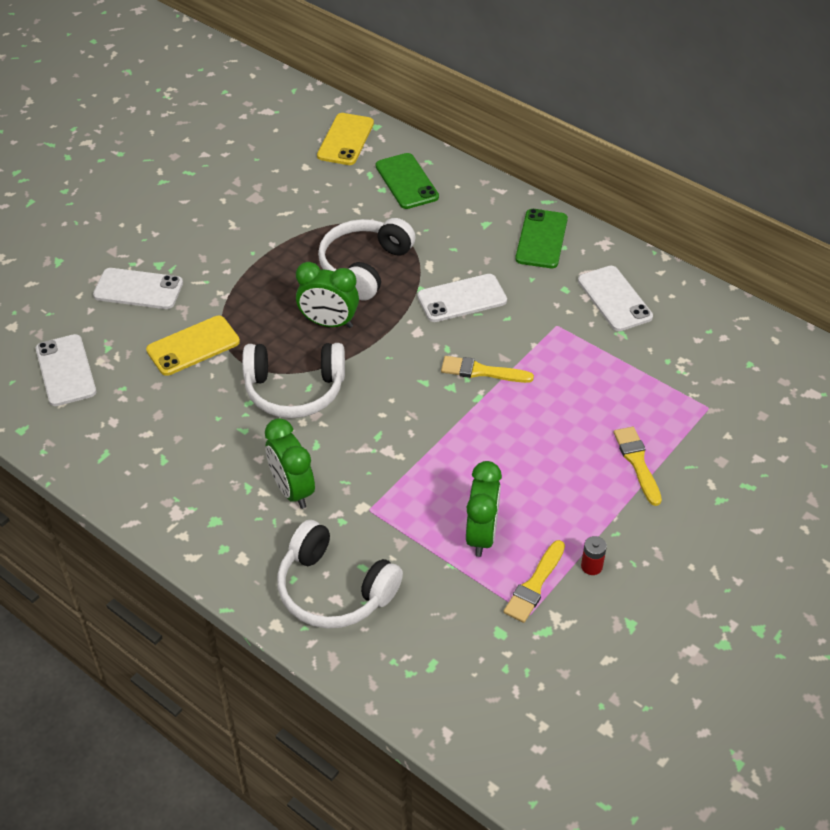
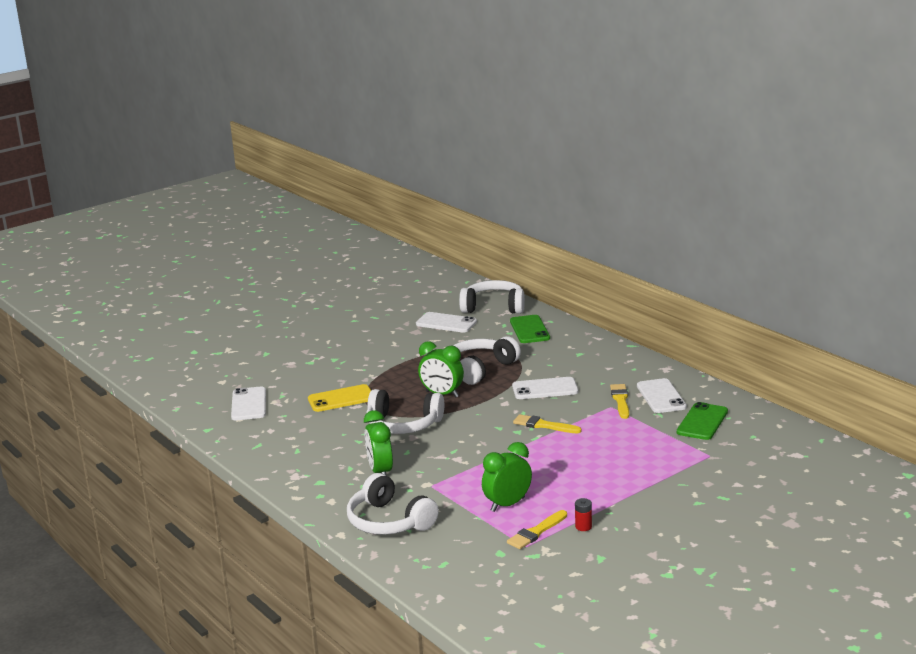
camera: 15 degrees right, 25 degrees down
white phone [93,268,183,309] -> white phone moved to [416,312,477,333]
yellow phone [317,113,374,165] -> white headphones [459,280,525,314]
green clock [466,461,502,557] -> green clock turned 150 degrees counterclockwise [482,442,532,512]
green phone [515,209,568,268] -> green phone moved to [677,402,728,440]
yellow brush [614,427,662,506] -> yellow brush moved to [610,384,629,419]

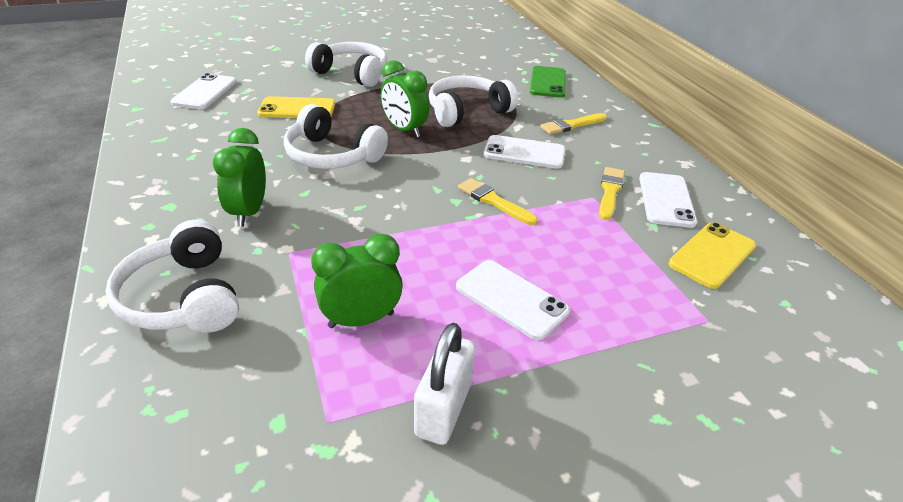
camera: 15 degrees right, 15 degrees up
white phone [416,312,477,333] -> white phone moved to [456,260,570,340]
white headphones [459,280,525,314] -> white headphones moved to [305,42,387,87]
yellow brush [507,510,567,549] -> yellow brush moved to [540,113,607,135]
red battery [575,498,592,531] -> white padlock [414,323,475,445]
green phone [677,402,728,440] -> yellow phone [668,222,756,289]

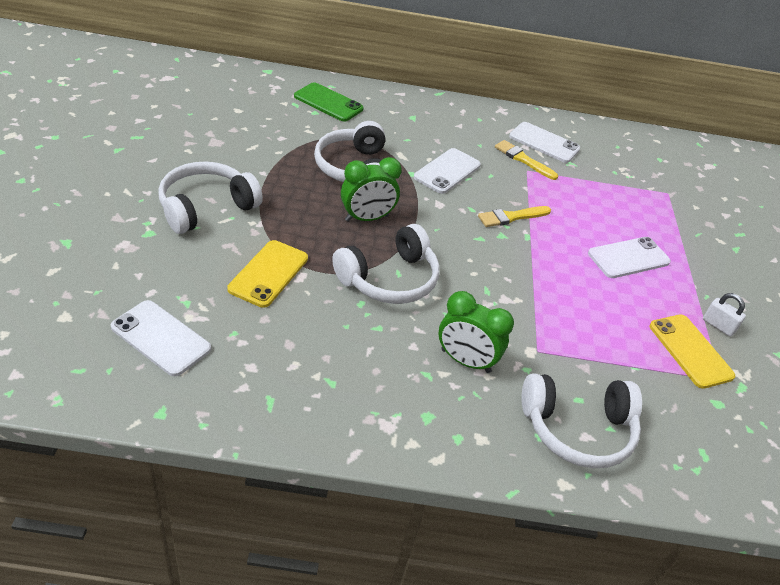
camera: 70 degrees left, 5 degrees up
green clock [311,233,403,328] -> none
white padlock [414,323,475,445] -> white padlock [703,293,746,337], size x0.60
yellow brush [540,113,607,135] -> none
yellow phone [668,222,756,289] -> yellow phone moved to [649,315,735,389]

